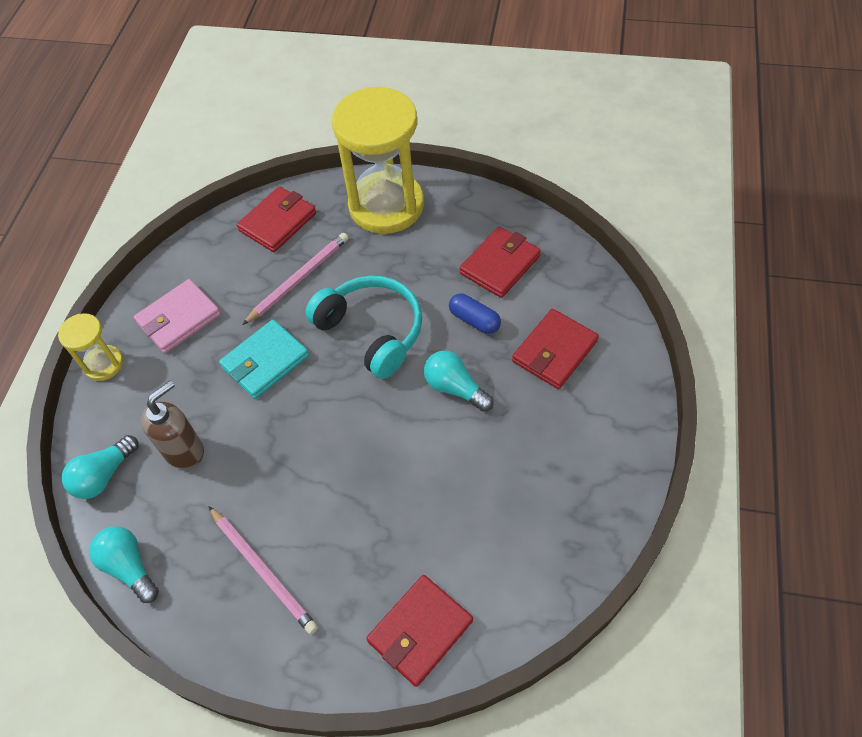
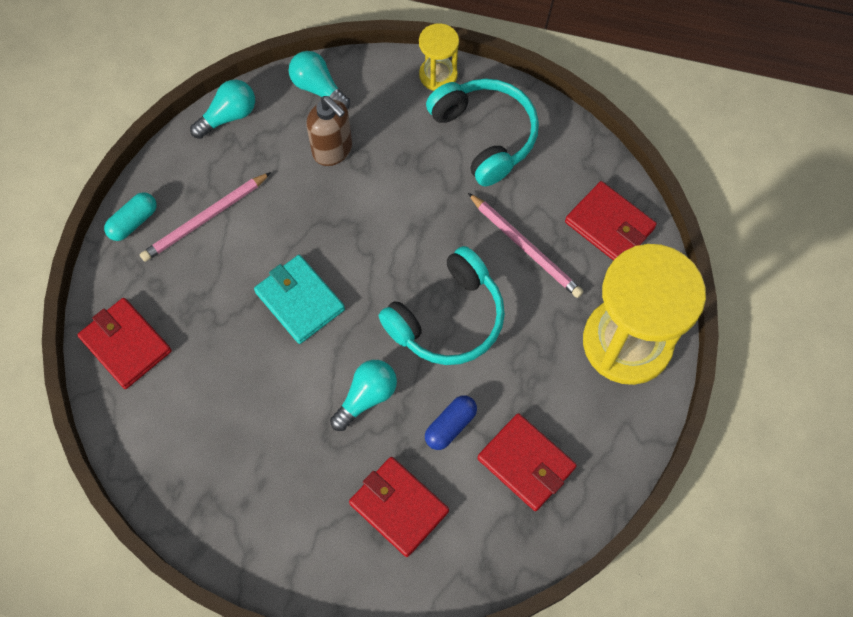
camera: 90 degrees right, 10 degrees up
pink wallet [134,279,221,353] -> turquoise headphones [426,79,539,186]
turquoise wallet [219,319,309,399] -> turquoise wallet moved to [254,255,345,344]
none -> turquoise capsule [104,192,157,241]

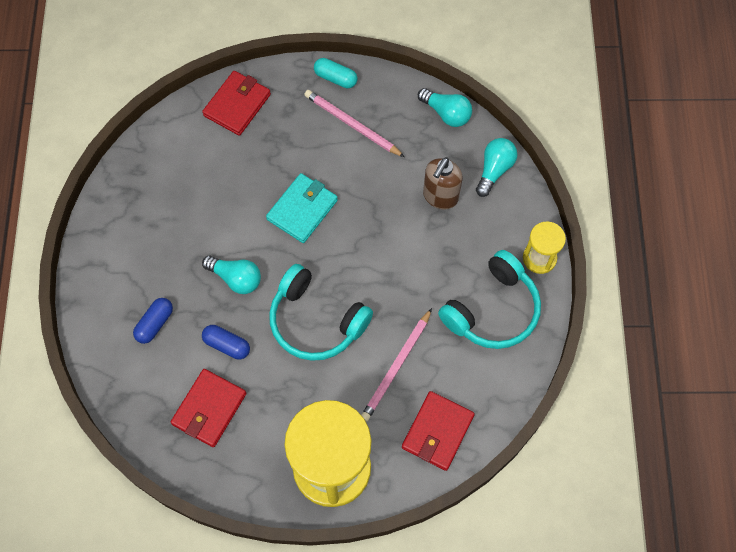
camera: 75 degrees right, 0 degrees up
red wallet [349,457,449,557] -> blue capsule [133,298,173,344]

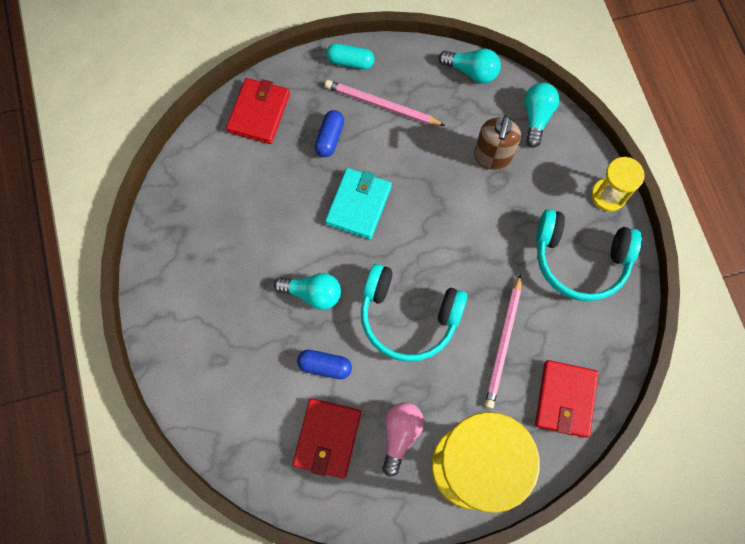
camera: 15 degrees left, 5 degrees up
blue capsule [133,298,173,344] -> blue capsule moved to [314,110,344,157]
turquoise headphones [438,250,541,349] -> turquoise headphones turned 75 degrees clockwise [536,209,642,301]
none -> pink light bulb [382,402,424,477]

